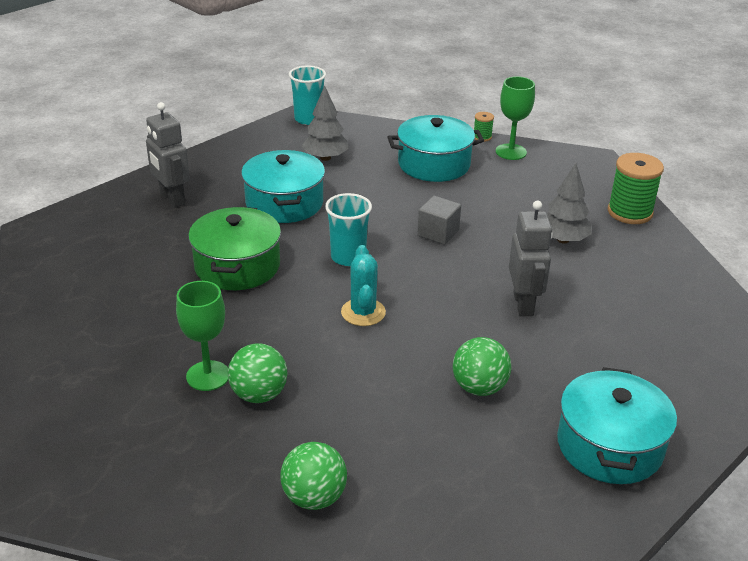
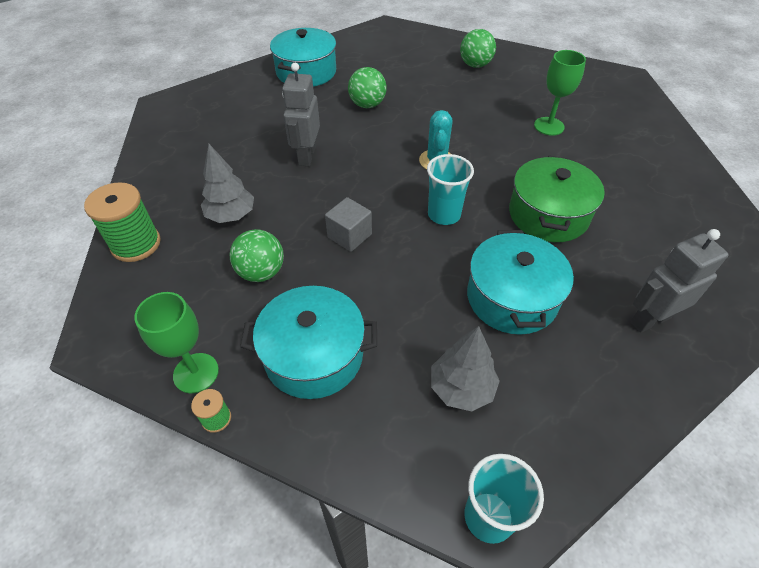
camera: 170 degrees left, 15 degrees up
grey robot [146,102,190,208] -> grey robot turned 90 degrees counterclockwise [630,229,728,333]
green ball [228,343,287,403] -> green ball moved to [230,229,284,282]

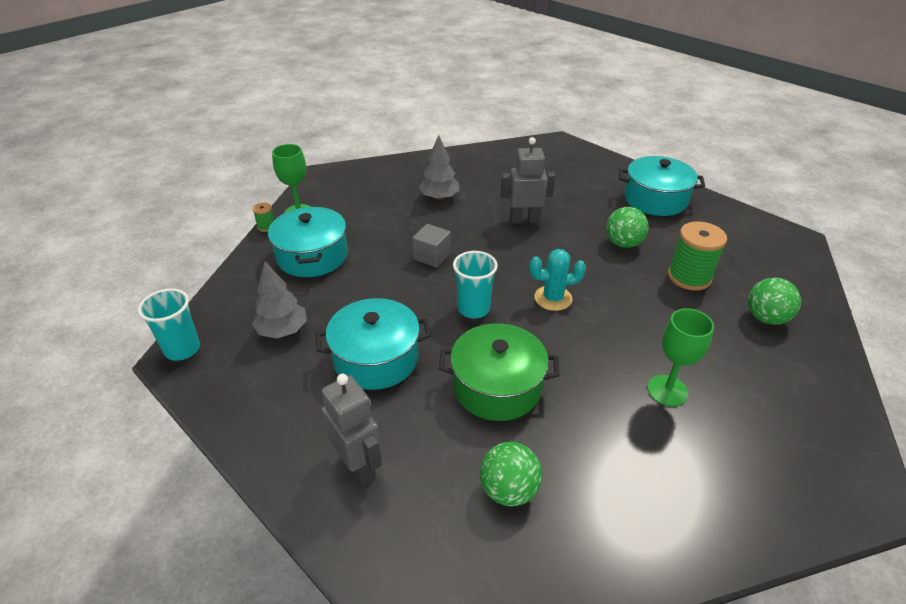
camera: 80 degrees right, 10 degrees down
green spool [84,182,161,262] -> green spool moved to [668,221,727,291]
green ball [230,229,284,282] -> green ball moved to [480,442,542,507]

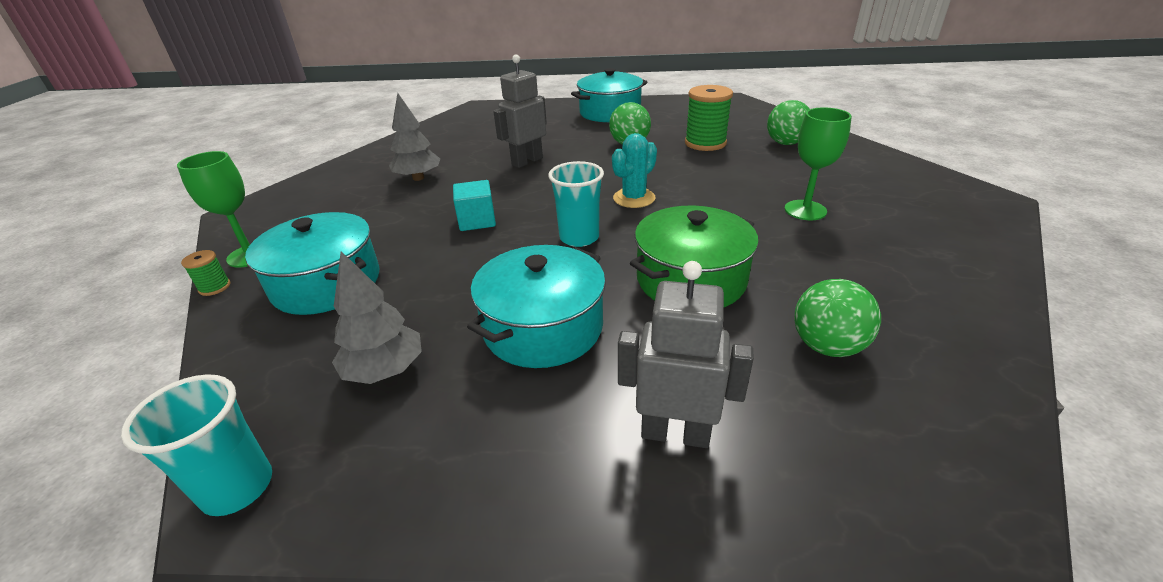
camera: 40 degrees left, 5 degrees down
grey cube [412,224,451,268] -> turquoise cube [453,180,496,231]

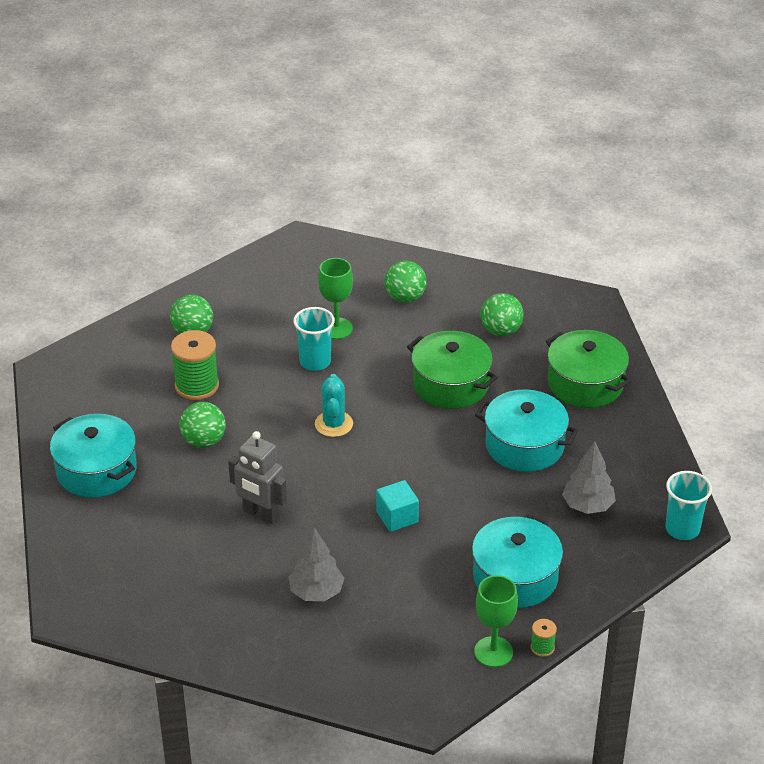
camera: 105 degrees left, 5 degrees up
turquoise cup [548,161,604,247] -> turquoise cup moved to [293,307,335,371]
turquoise cactus [612,133,657,208] -> turquoise cactus turned 60 degrees clockwise [315,374,353,437]
grey robot [618,261,754,448] -> green pot [546,330,631,408]
none -> green ball [384,261,427,303]

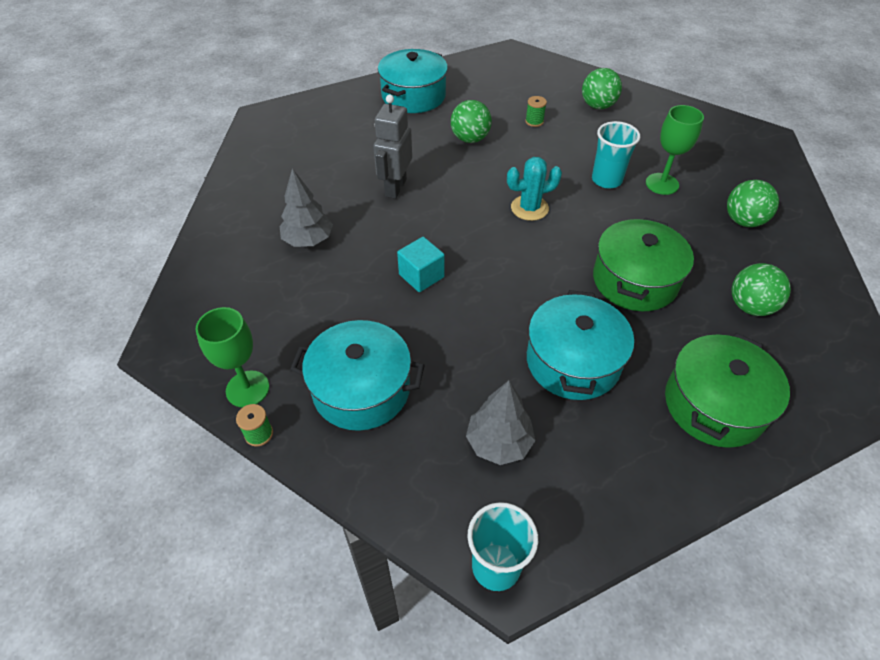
camera: 75 degrees right, 10 degrees up
green spool [171,330,219,400] -> green spool [525,96,547,127], size x0.48

